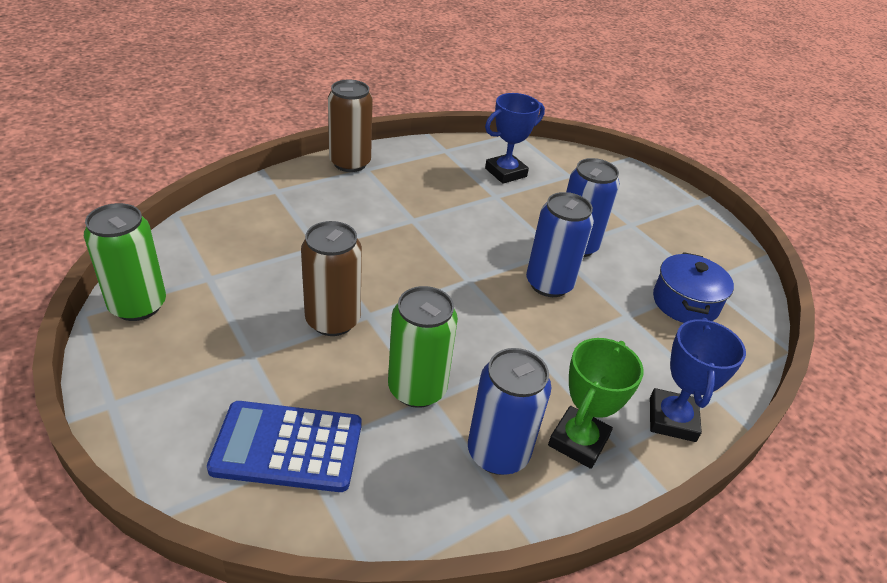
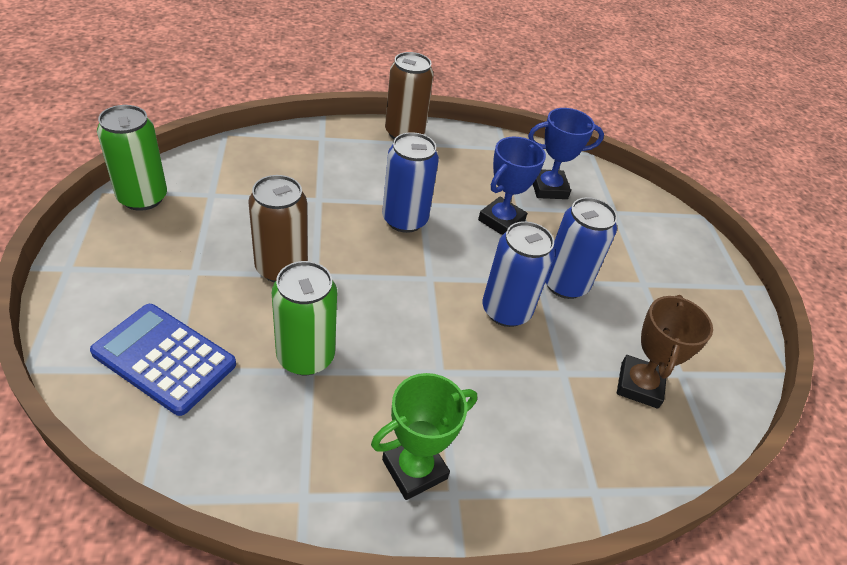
camera: 25 degrees right, 5 degrees up
blue can [468,348,551,475] -> blue can moved to [382,132,439,233]
blue trophy [650,318,746,442] -> blue trophy moved to [478,137,546,235]
blue pot [653,252,734,323] -> brown trophy [617,295,713,409]

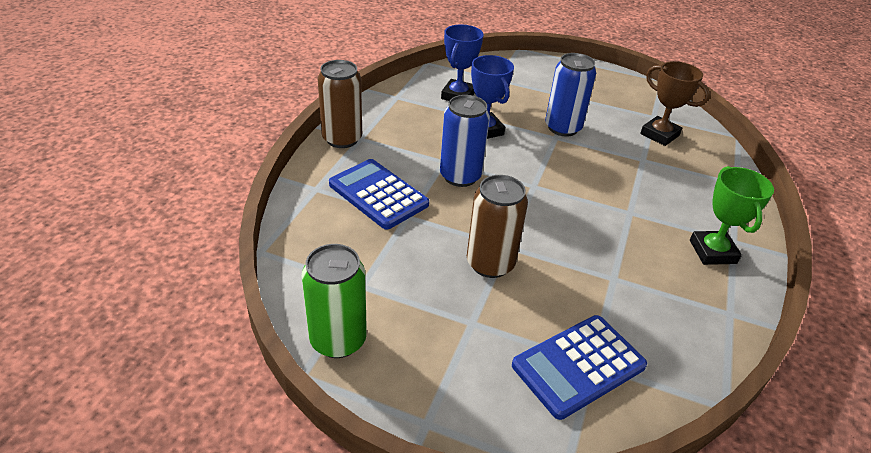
camera: 60 degrees left, 5 degrees down
green can [272,261,337,375] -> none
blue can [483,221,555,327] -> none
none -> blue calculator [329,159,429,230]

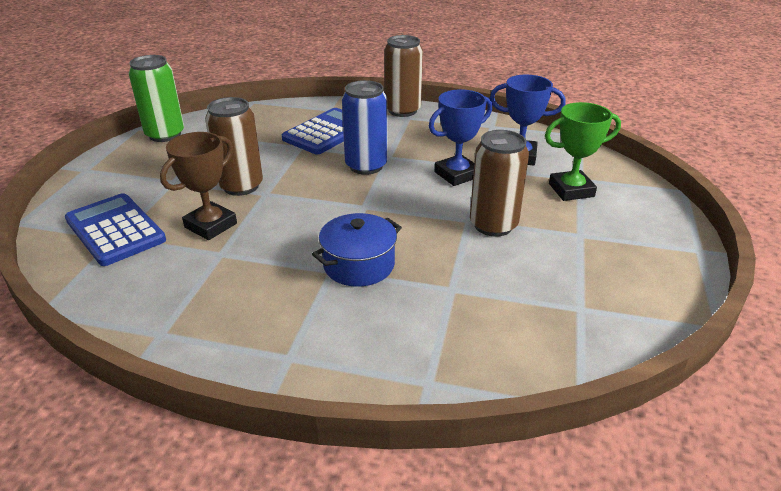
camera: 85 degrees right, 5 degrees down
blue can [545,53,596,136] -> brown can [470,130,529,237]
brown trophy [640,61,709,146] -> brown trophy moved to [160,132,237,240]
green trophy [690,166,774,265] -> green trophy moved to [545,102,621,201]
none -> blue pot [312,213,402,287]

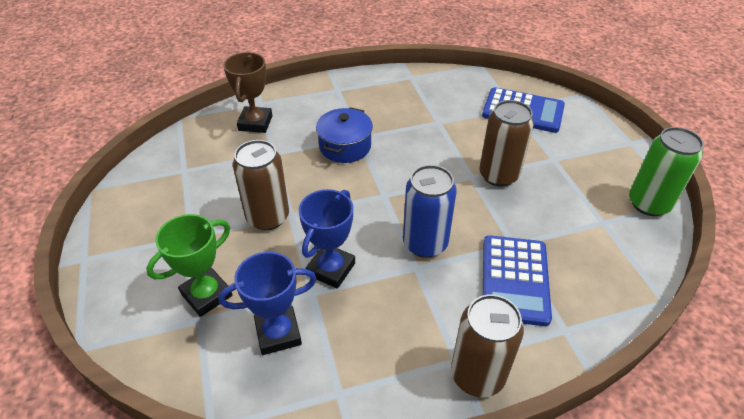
camera: 150 degrees right, 10 degrees up
brown trophy [160,132,237,240] -> brown trophy moved to [223,52,272,133]

